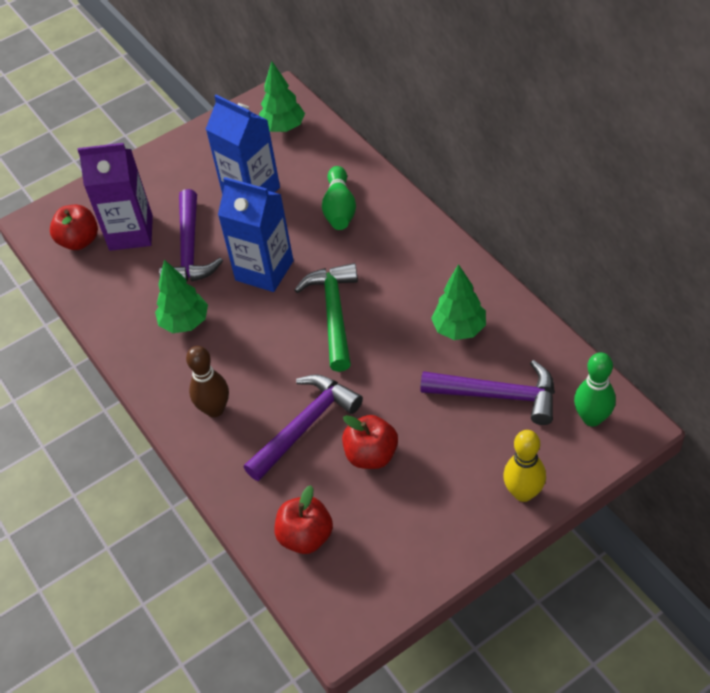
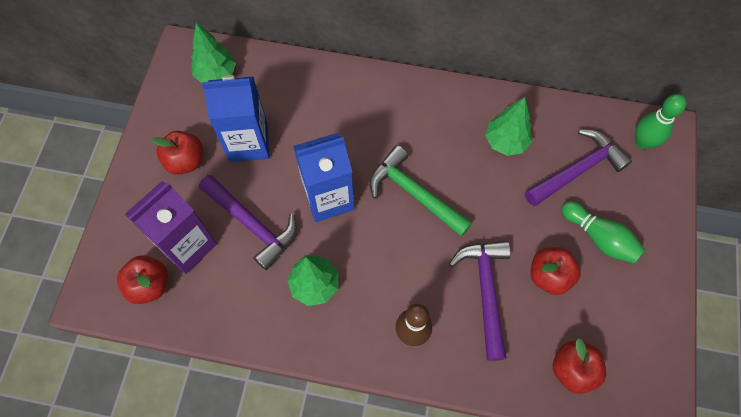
camera: 50 degrees left, 15 degrees up
green bowling pin [322,166,356,230] -> green bowling pin moved to [561,201,645,264]
yellow bowling pin [503,430,546,502] -> none
none -> red apple [151,131,203,175]

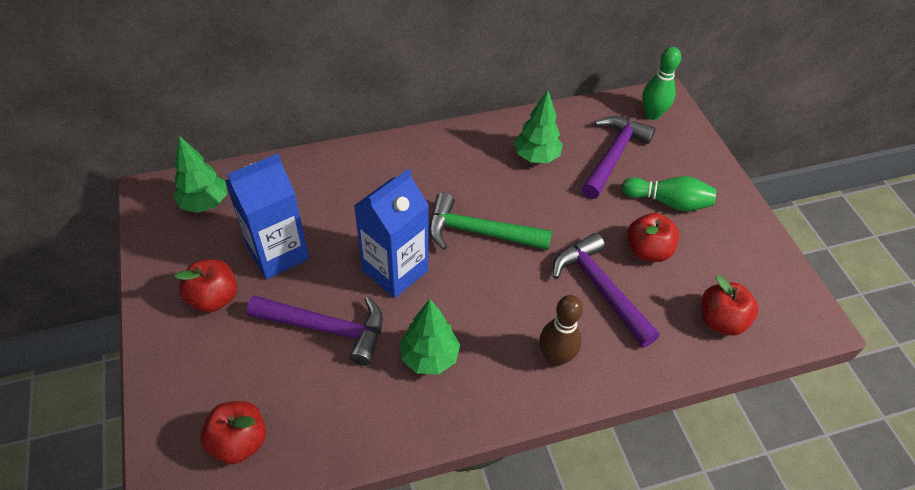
camera: 30 degrees left, 15 degrees down
purple carton [125,181,217,274] -> none

